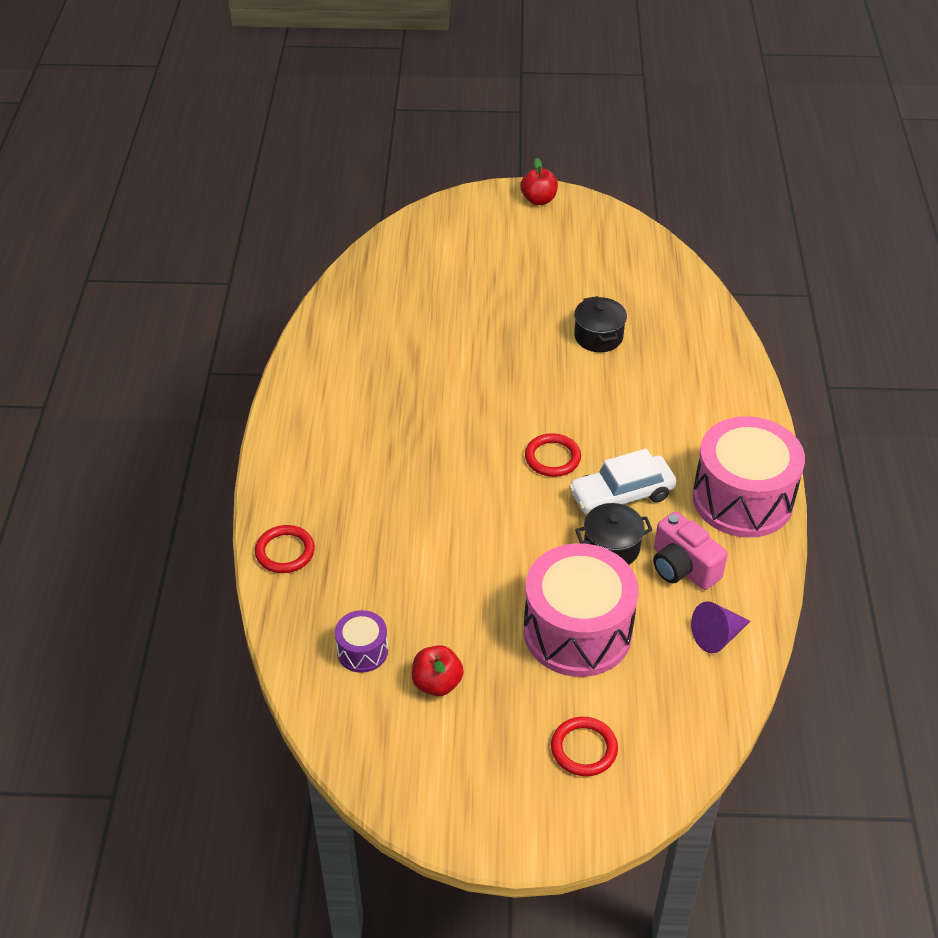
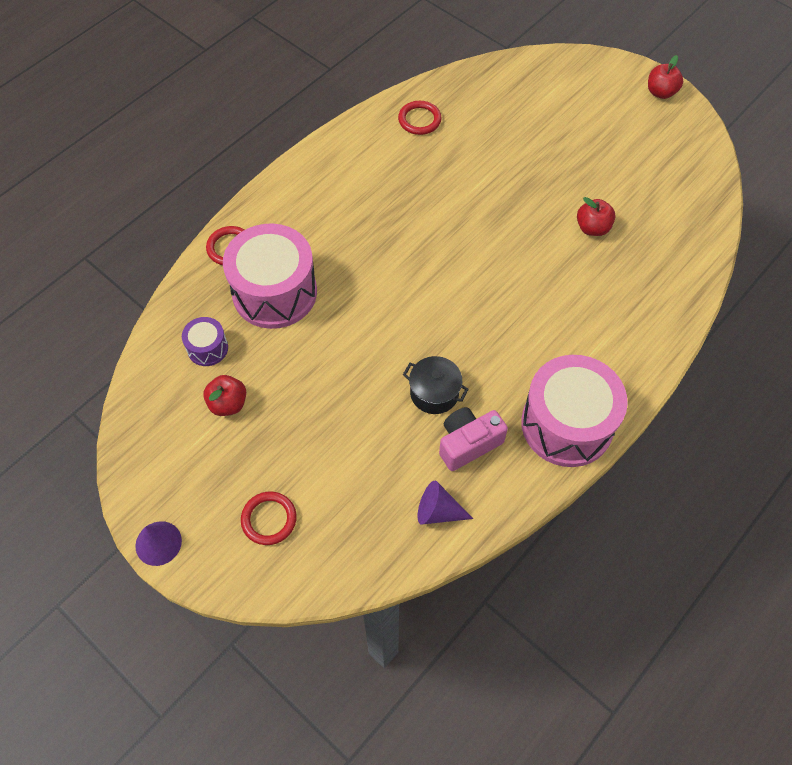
camera: 40 degrees right, 15 degrees up
pink drum [524,543,639,677] -> pink drum moved to [223,223,317,329]
red ring [525,433,581,477] -> red ring moved to [398,101,442,135]
white car [569,449,676,514] -> none
black pot [574,296,627,352] -> red apple [577,197,616,236]
pink camera [653,511,728,590] -> pink camera turned 60 degrees clockwise [439,407,508,471]
none -> purple cone [135,521,182,566]

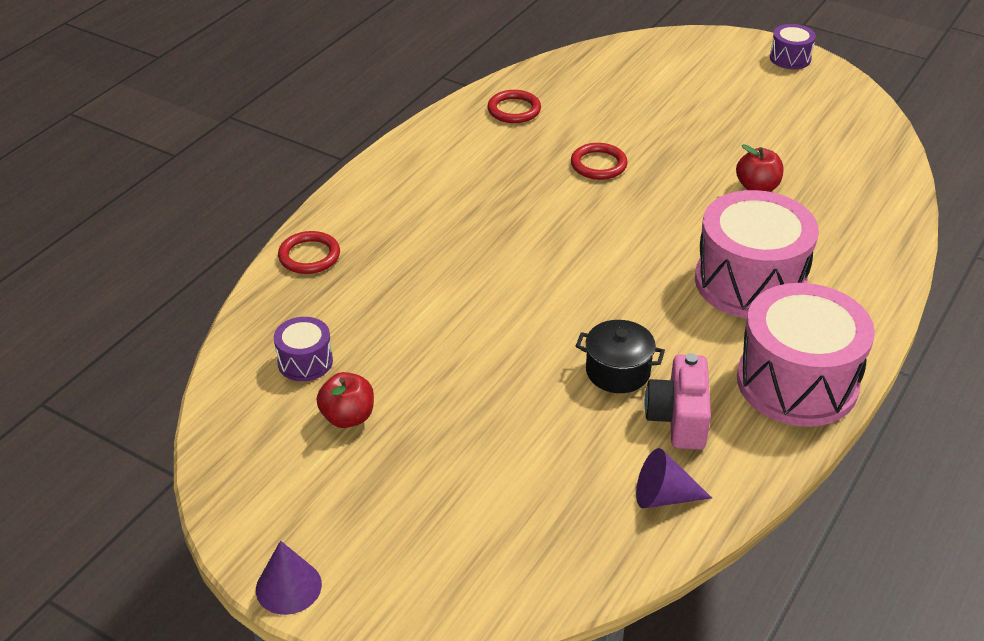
camera: 10 degrees left, 20 degrees down
pink drum [223,223,317,329] -> pink drum moved to [695,190,819,318]
red ring [241,491,297,545] -> red ring moved to [571,143,628,180]
pink camera [439,407,508,471] -> pink camera turned 45 degrees counterclockwise [645,353,711,450]
red apple [648,55,683,99] -> purple drum [770,24,816,69]

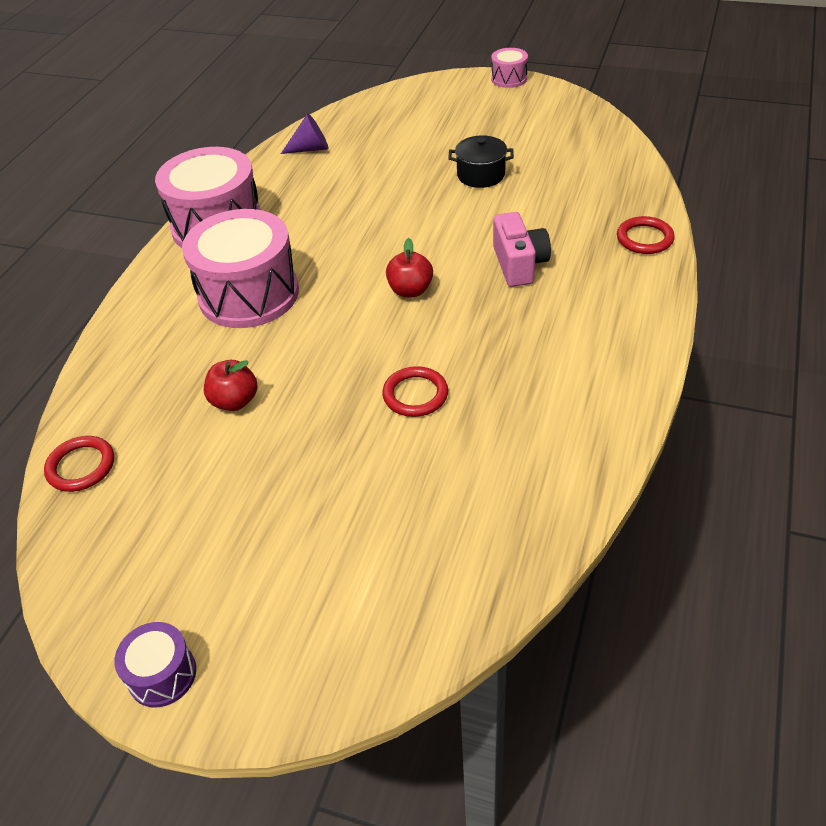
camera: 170 degrees right, 5 degrees up
purple cone [256,541,322,615] -> pink drum [491,48,528,88]
purple drum [274,317,333,381] -> none
red apple [316,372,374,428] -> red apple moved to [386,238,433,297]
red ring [487,90,541,123] -> red ring moved to [44,436,114,492]
black pot [576,320,665,393] -> black pot moved to [448,135,514,188]
pink camera [645,353,711,450] -> pink camera moved to [493,212,551,287]

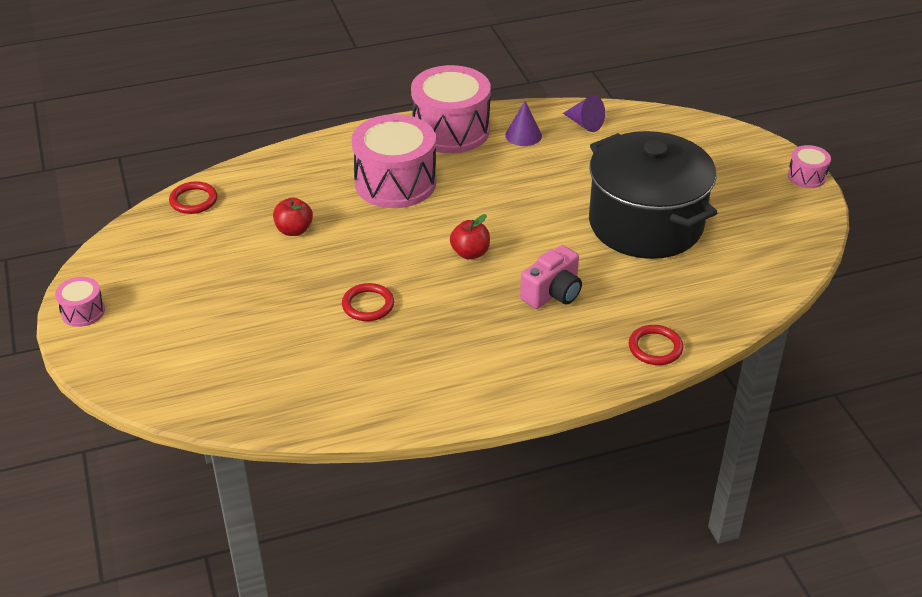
camera: 50 degrees right, 5 degrees down
purple drum [114,622,196,707] -> pink drum [55,277,105,327]
black pot [448,135,514,188] -> black pot [589,131,718,259], size x2.48
none -> purple cone [505,101,542,146]

